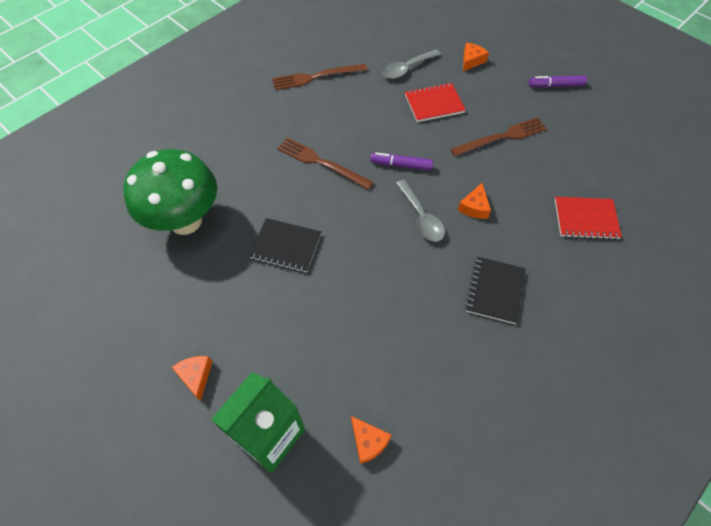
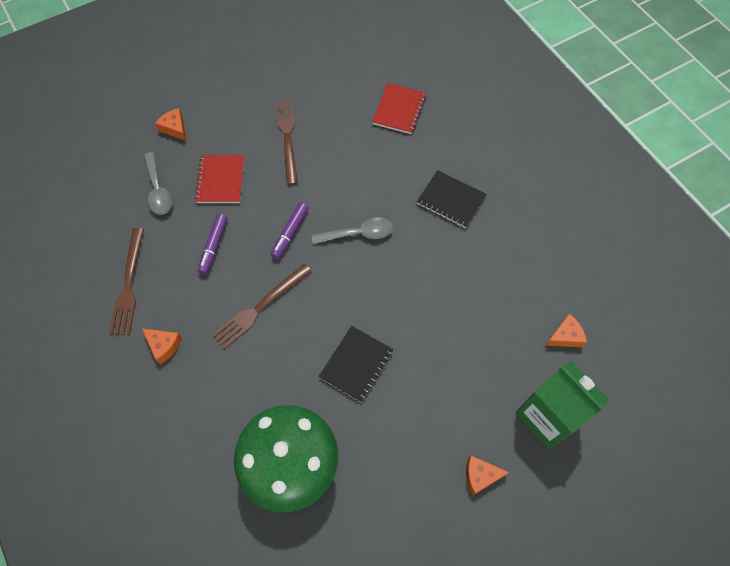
camera: 75 degrees left, 5 degrees up
orange cheese [458,183,491,219] -> orange cheese moved to [142,328,182,364]
purple marker [529,75,587,88] -> purple marker moved to [198,214,228,275]

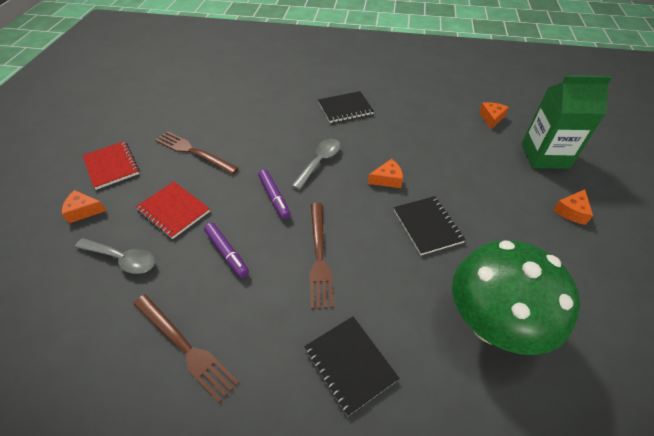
camera: 50 degrees left, 15 degrees down
orange cheese [142,328,182,364] -> orange cheese moved to [368,159,403,188]
red notebook [372,83,426,134] -> red notebook moved to [82,141,139,190]
none -> black notebook [304,316,400,416]

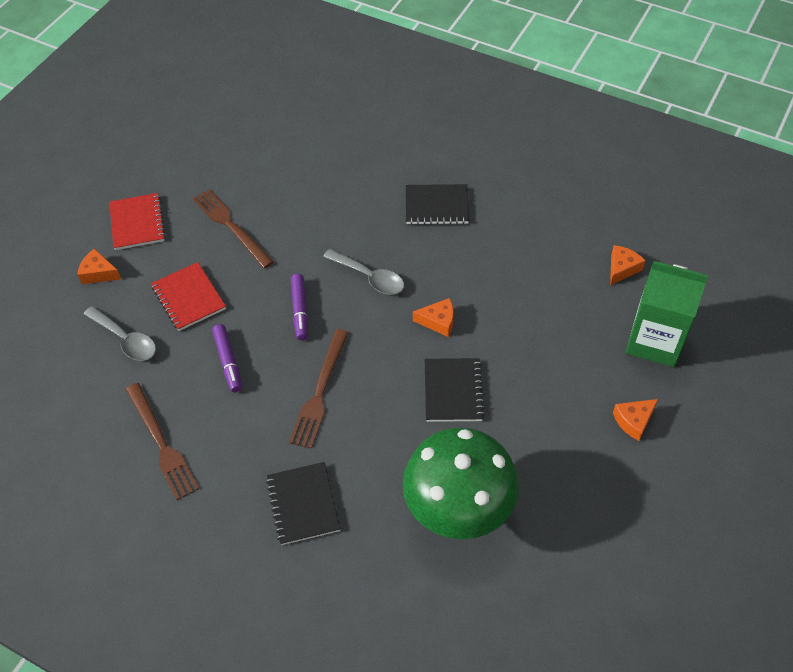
camera: 20 degrees right, 5 degrees up
grey spoon [291,139,340,190] -> grey spoon turned 75 degrees clockwise [323,249,404,295]

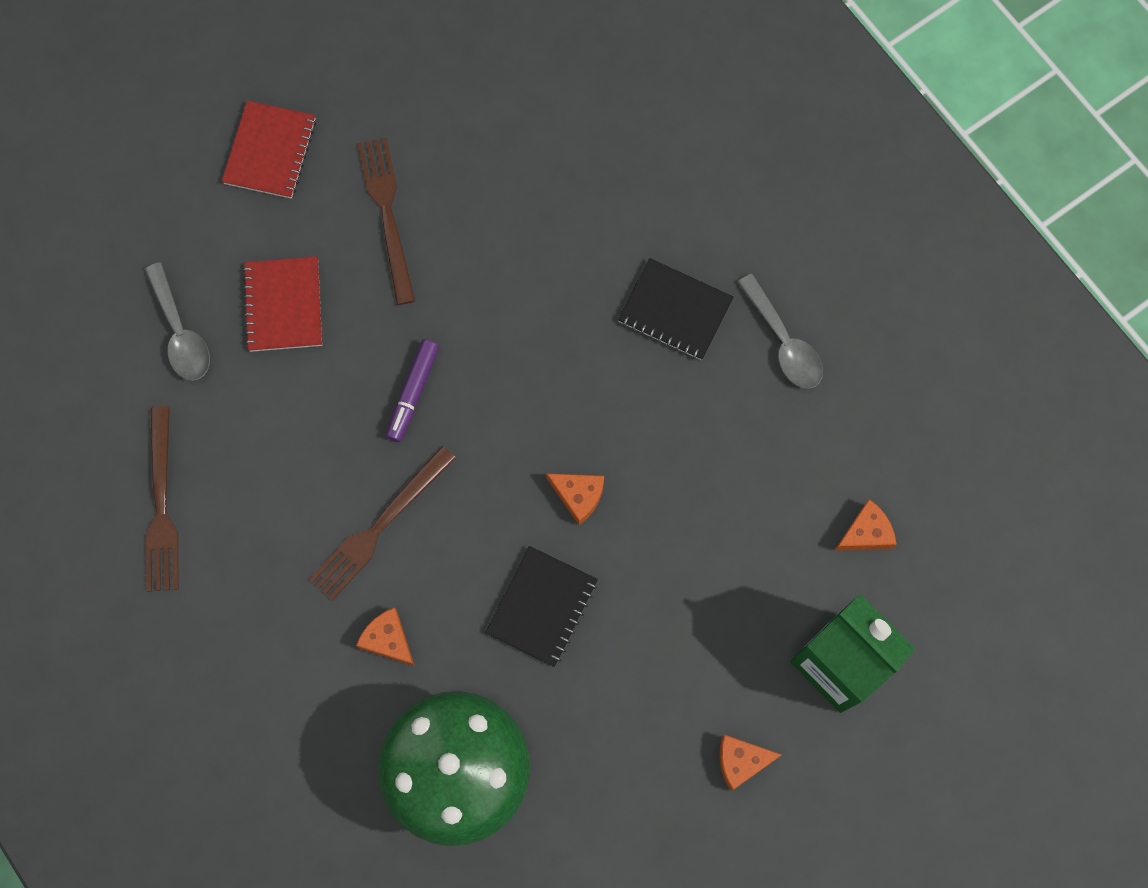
camera: 25 degrees right, 20 degrees up
orange cheese [77,249,121,284] -> orange cheese moved to [356,607,415,666]
purple marker [212,324,242,393] -> none
black notebook [266,462,341,545] -> none
grey spoon [323,249,404,295] -> grey spoon moved to [737,274,823,389]

